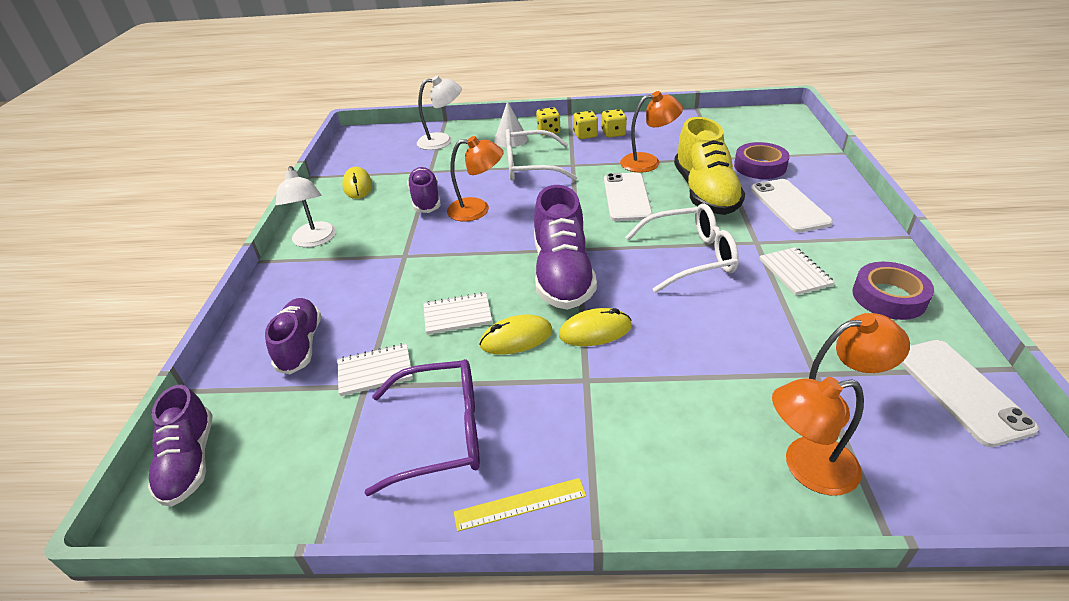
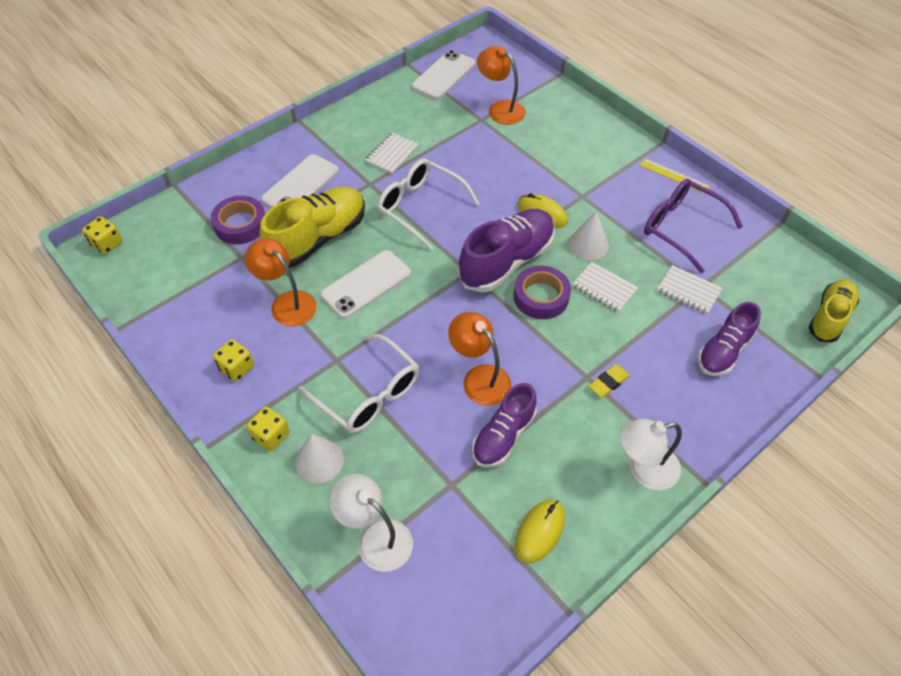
camera: 135 degrees left, 15 degrees up
purple shoe [148,385,213,507] -> yellow shoe [808,280,860,342]
white lamp [276,166,336,247] -> white lamp turned 135 degrees counterclockwise [619,419,682,490]
yellow mouse [479,315,553,355] -> white cone [569,212,609,260]
yellow dice [573,111,598,139] -> yellow dice moved to [82,216,122,254]
orange lamp [772,377,864,496] -> none
purple tape [852,262,934,320] -> purple tape moved to [514,266,571,319]
none -> yellow eraser [589,364,630,398]

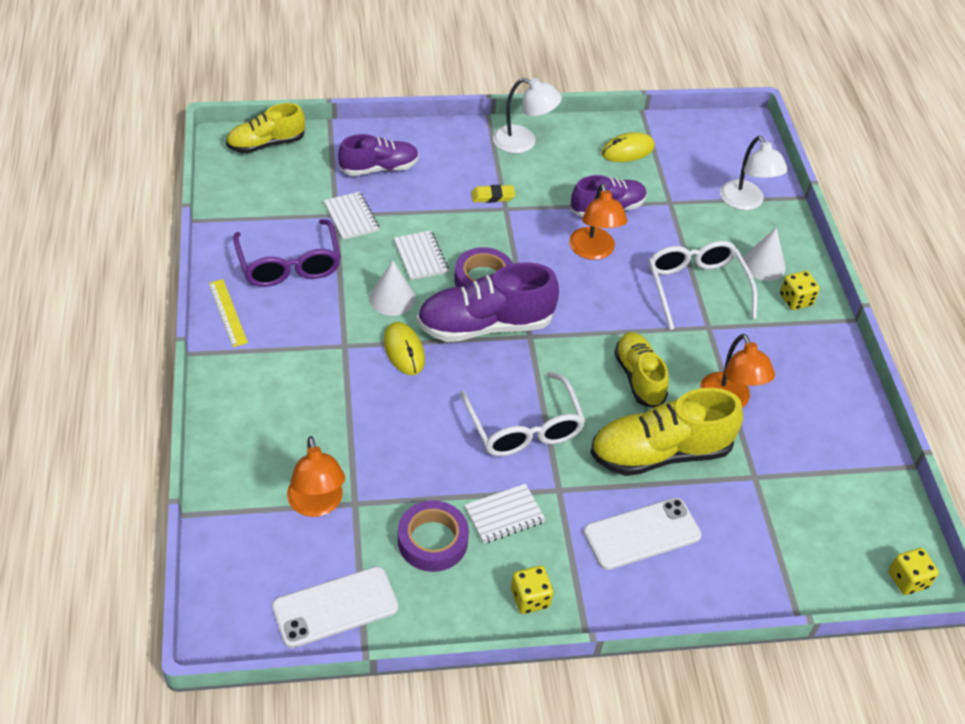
camera: 150 degrees left, 5 degrees down
purple tape [211,196,265,244] -> purple tape moved to [398,500,469,572]
yellow dice [213,339,254,382] -> yellow dice moved to [511,566,553,614]
white phone [320,250,411,318] -> yellow shoe [614,332,669,408]

